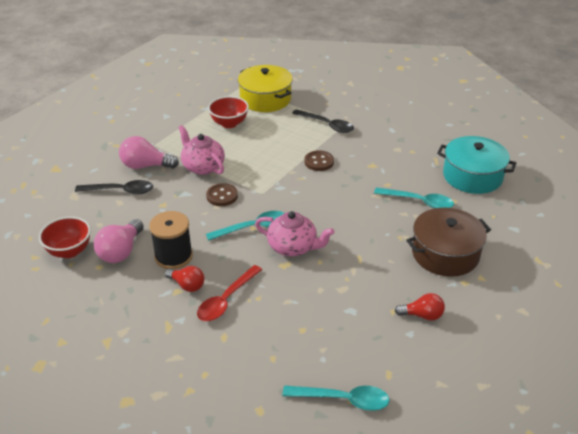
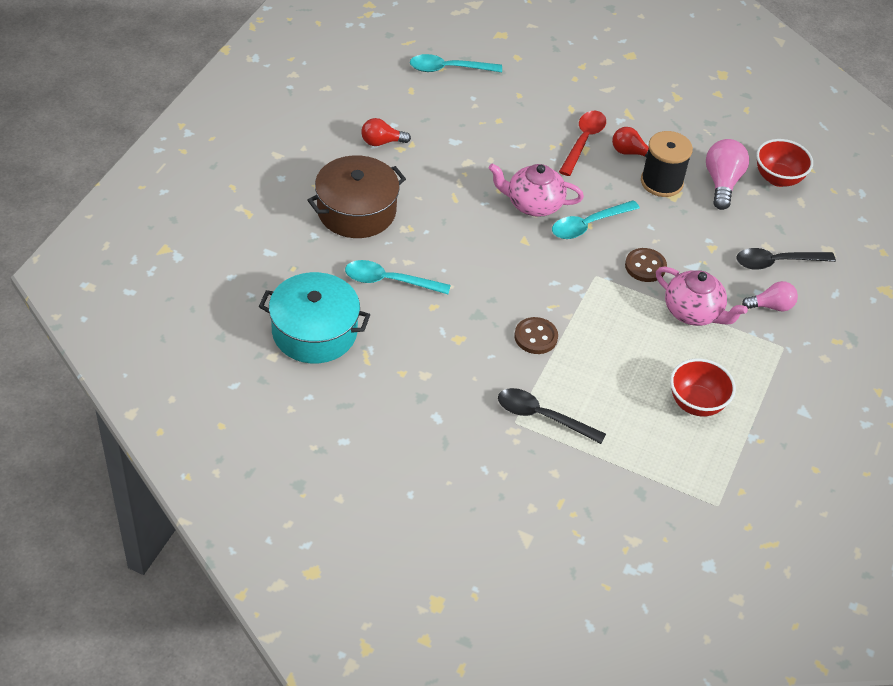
camera: 165 degrees right, 10 degrees up
pink light bulb [119,136,179,169] -> pink light bulb [742,281,798,311], size x0.66
yellow pot [238,65,293,112] -> none

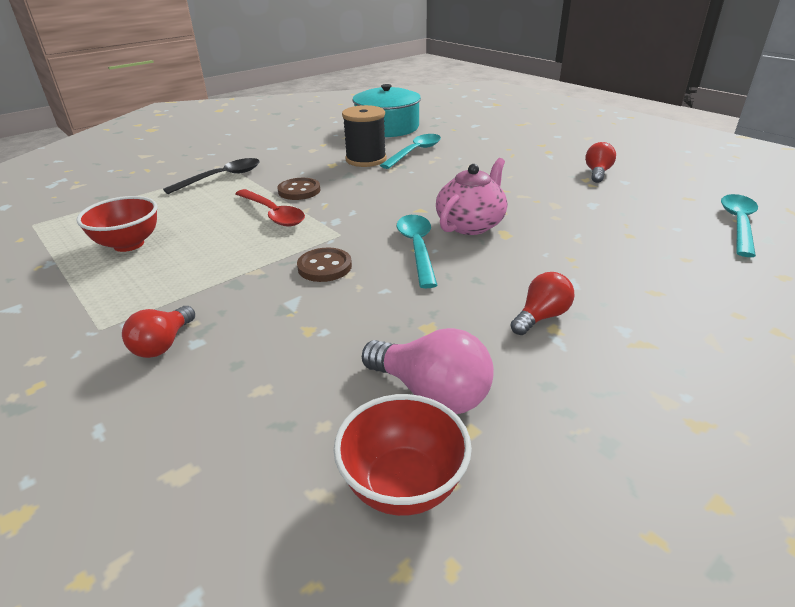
camera: 120 degrees right, 15 degrees down
brown pot [307,155,406,238] -> none
red spoon [559,111,606,176] -> red spoon moved to [235,189,305,227]
black spool [641,131,693,197] -> black spool moved to [342,105,387,167]
pink teapot [656,267,748,326] -> none
black spoon [736,248,836,270] -> none
pink light bulb [742,281,798,311] -> red light bulb [122,306,195,358]

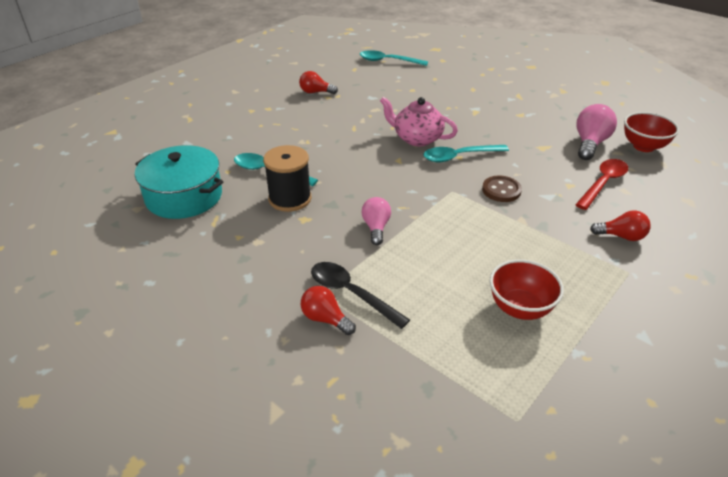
camera: 100 degrees left, 5 degrees up
red spoon [235,189,305,227] -> red spoon moved to [575,159,628,210]
brown button [277,178,320,200] -> pink light bulb [362,197,391,245]
red light bulb [510,272,574,335] -> red light bulb moved to [301,286,356,335]

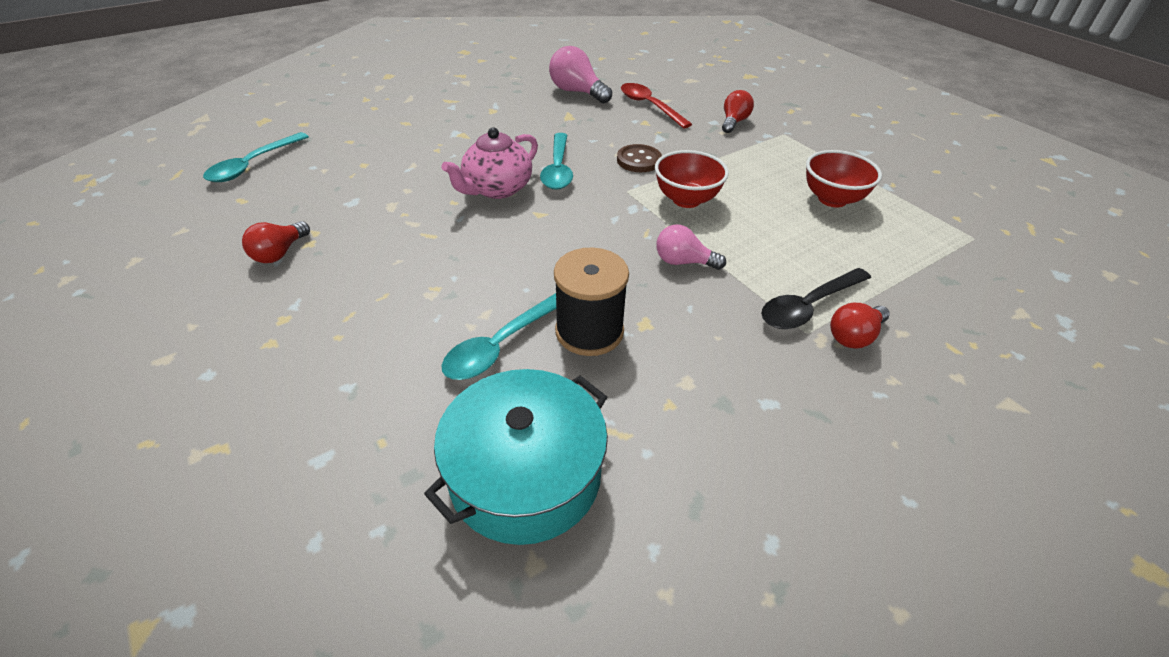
camera: 75 degrees left, 5 degrees up
red bowl [624,112,679,152] -> red bowl moved to [655,150,729,208]

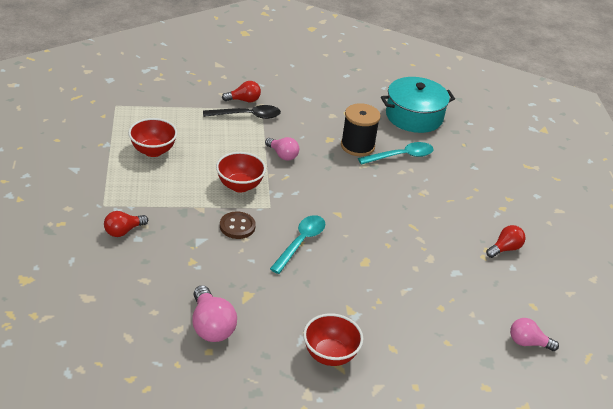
camera: 155 degrees left, 5 degrees down
turquoise spoon [203,132,309,182] -> pink light bulb [510,318,559,351]
pink teapot [441,127,538,199] -> none
red spoon [621,83,692,128] -> none
none -> red bowl [303,313,363,366]

